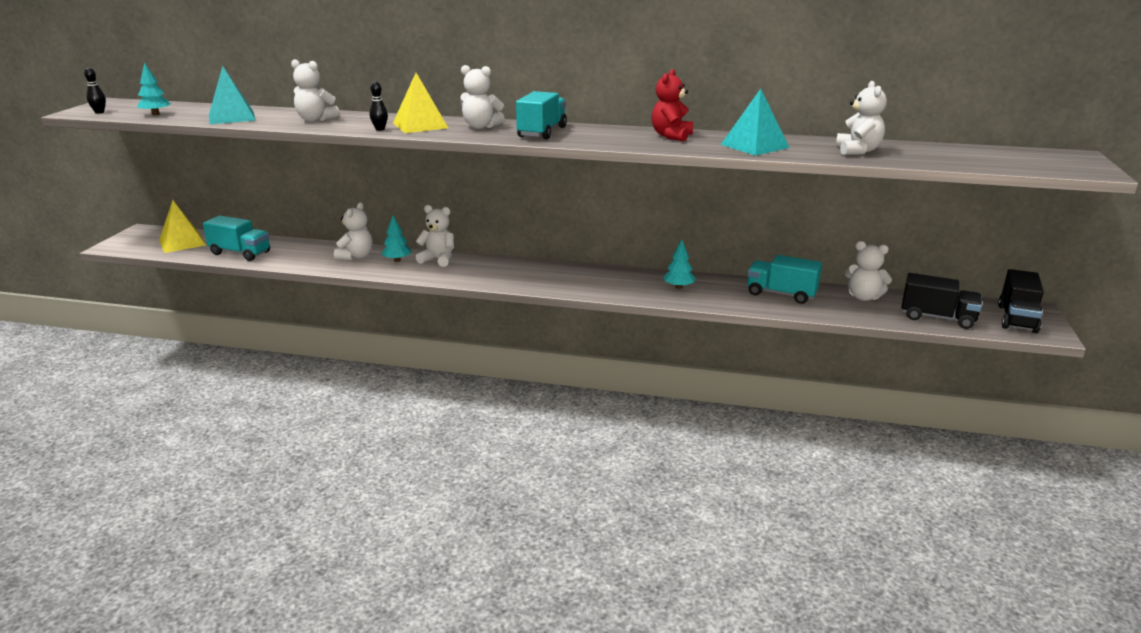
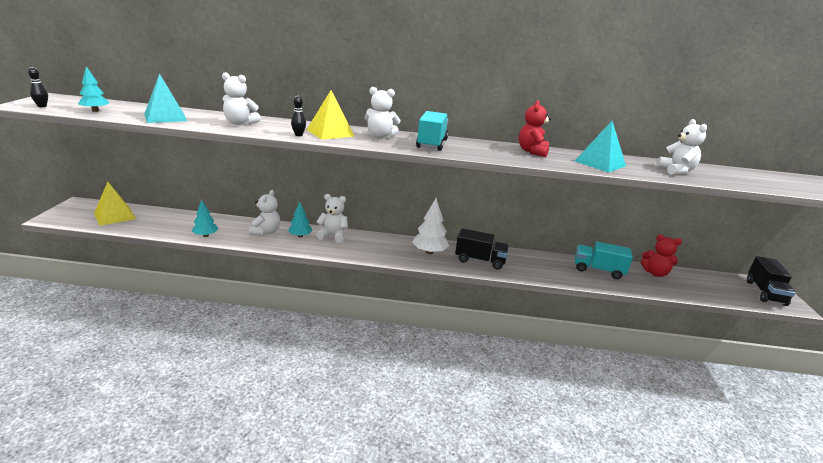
camera: 10 degrees left, 0 degrees up
turquoise truck [203,215,270,261] -> none
turquoise tree [663,240,696,289] -> turquoise tree moved to [192,200,218,237]
white teddy bear [845,241,892,301] -> red teddy bear [641,234,682,277]
black truck [901,273,982,329] -> black truck moved to [455,228,509,270]
none -> white tree [412,198,449,254]

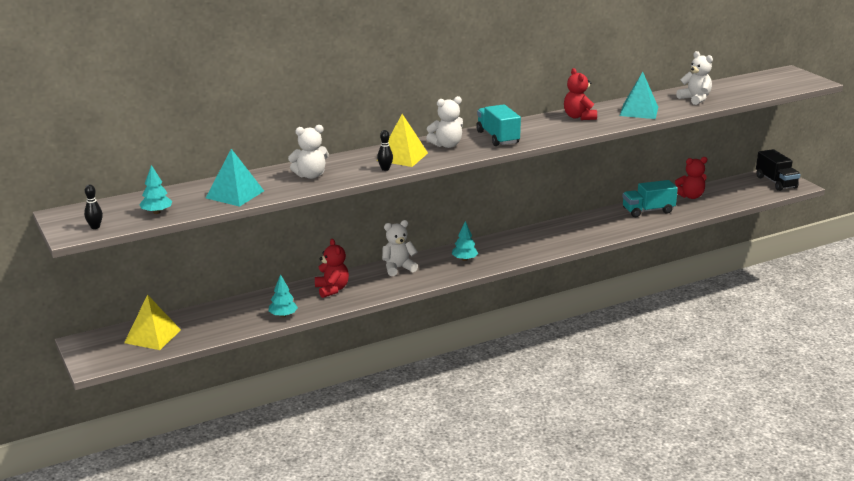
camera: 30 degrees left, 0 degrees up
white teddy bear [249,190,280,236] -> red teddy bear [315,239,349,298]
turquoise tree [288,202,312,237] -> turquoise tree moved to [452,221,479,261]
white tree [412,198,449,254] -> none
black truck [455,228,509,270] -> none

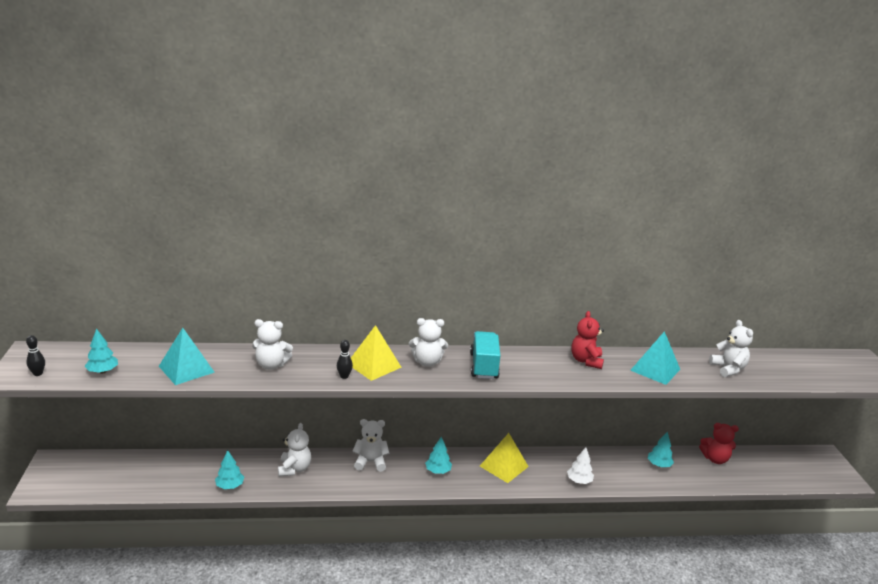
camera: 20 degrees right, 0 degrees up
yellow pyramid [124,294,181,350] -> yellow pyramid moved to [480,433,529,483]
red teddy bear [315,239,349,298] -> white teddy bear [278,423,311,477]
turquoise truck [622,180,678,217] -> turquoise tree [648,432,674,467]
black truck [756,149,801,191] -> none
none -> white tree [567,447,594,484]

